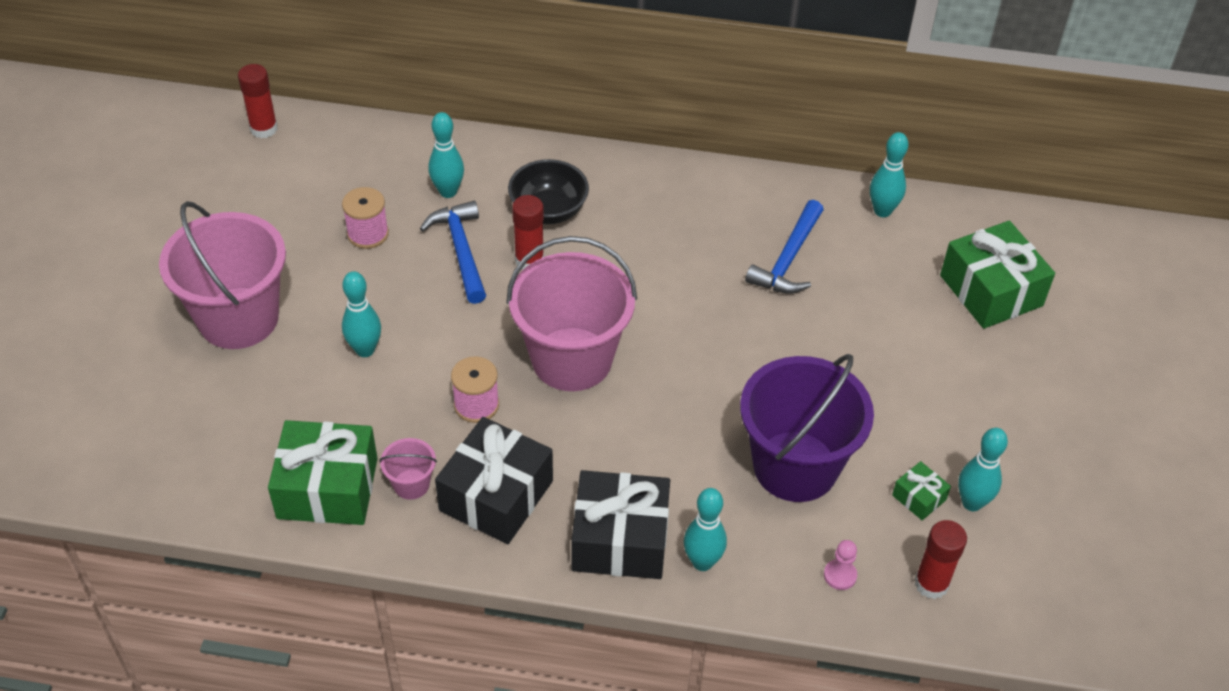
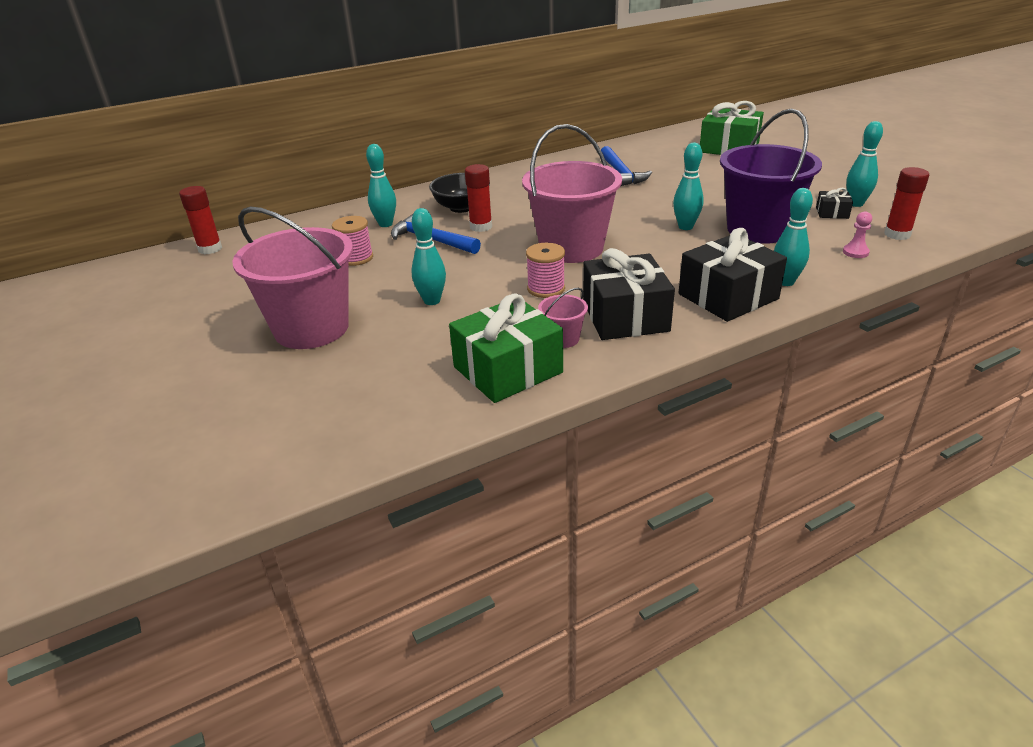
camera: 35 degrees left, 15 degrees down
turquoise bowling pin [870,132,908,217] -> turquoise bowling pin moved to [673,143,704,230]
green gift [892,461,951,520] -> black gift [816,188,853,219]

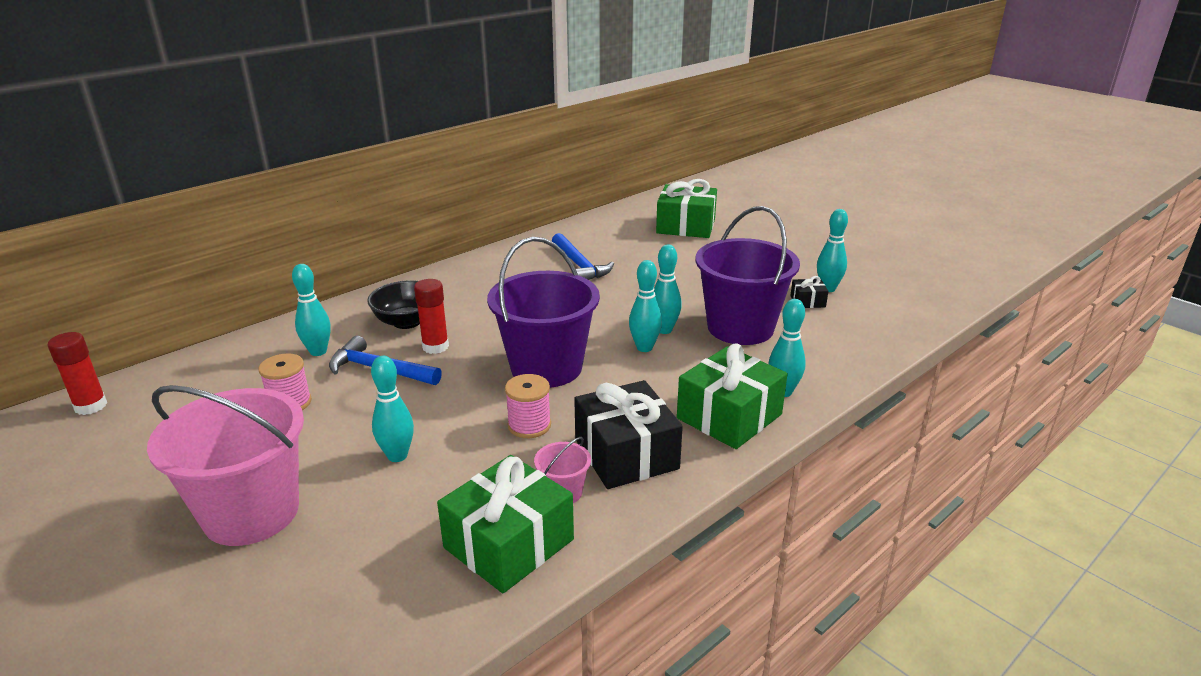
camera: 15 degrees left, 5 degrees down
pink bucket [522,124,622,263] -> purple bucket [487,237,600,388]
black gift [678,228,787,322] -> green gift [677,344,788,449]
pink pawn [843,211,872,258] -> none
red glue stick [884,167,929,240] -> none
none -> turquoise bowling pin [629,260,662,352]

